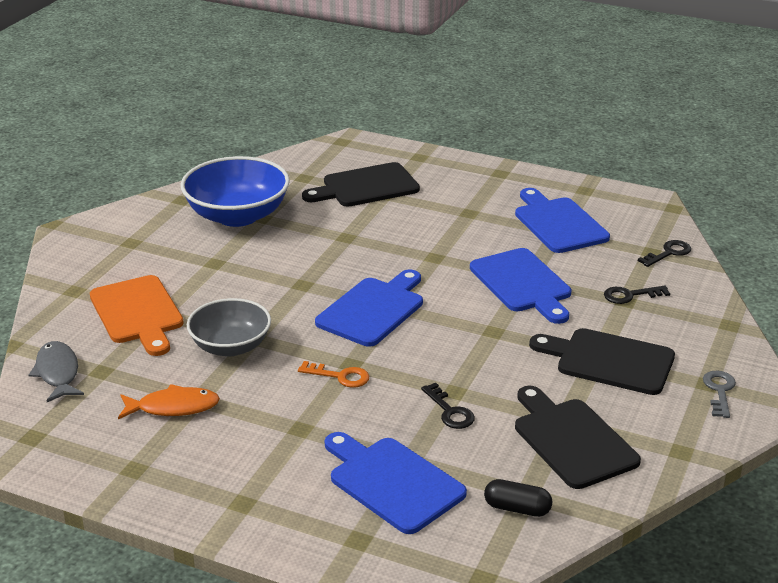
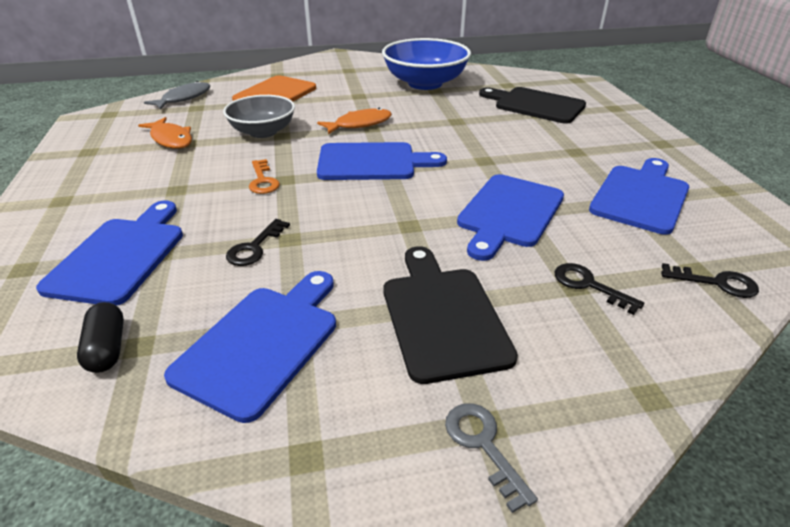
camera: 55 degrees right, 5 degrees up
black cutting board [515,386,641,489] -> blue cutting board [164,271,336,423]
grey key [703,371,736,418] -> grey key turned 90 degrees counterclockwise [445,403,538,513]
none -> orange fish [317,108,392,135]

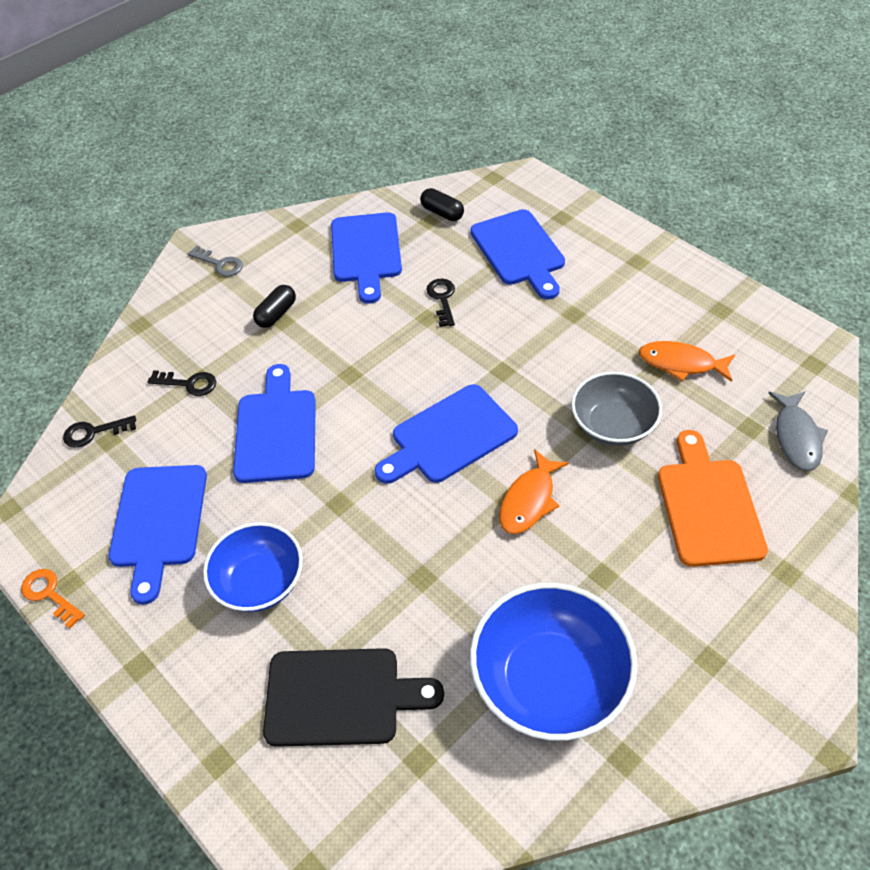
camera: 150 degrees right, 15 degrees up
orange key [249,159,280,194] -> orange key moved to [21,569,85,628]
black cutting board [384,246,518,384] -> black capsule [253,285,296,328]
none -> blue bowl [203,522,303,612]

